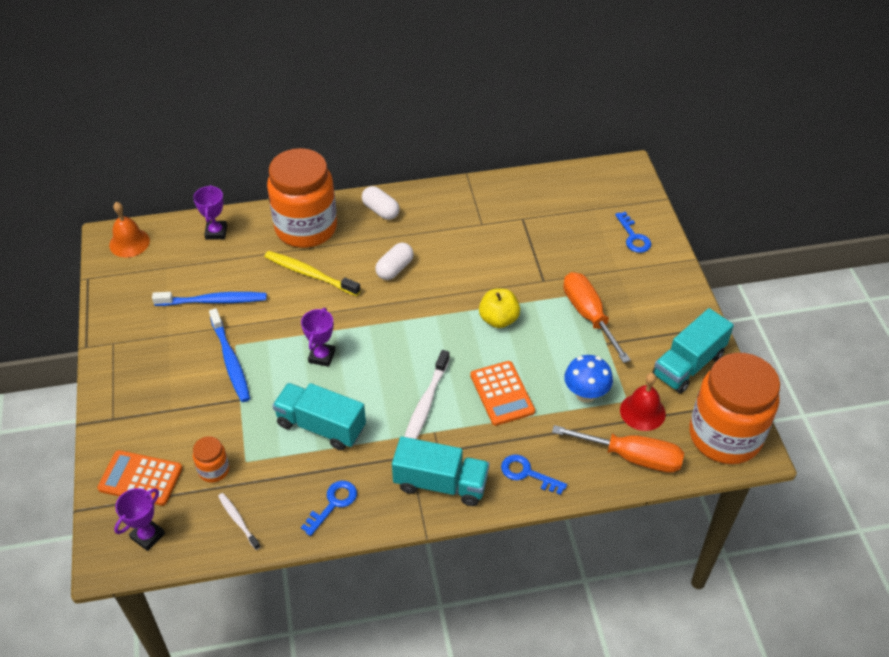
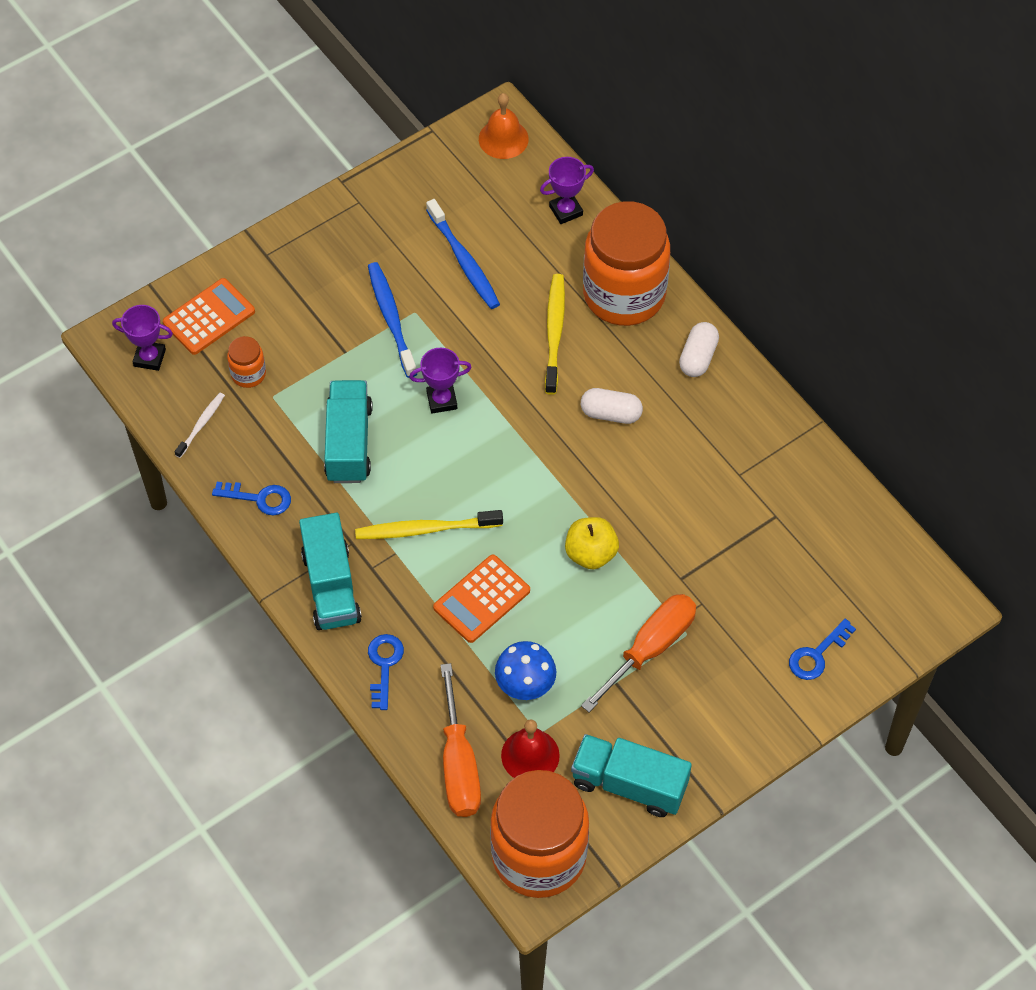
camera: 65 degrees right, 10 degrees up
orange calculator [97,450,182,506] -> orange calculator turned 60 degrees clockwise [163,278,255,355]
blue toothbrush [209,308,250,402] -> blue toothbrush turned 120 degrees clockwise [368,262,417,378]
white toothbrush [404,350,450,439] -> yellow toothbrush [355,510,503,539]

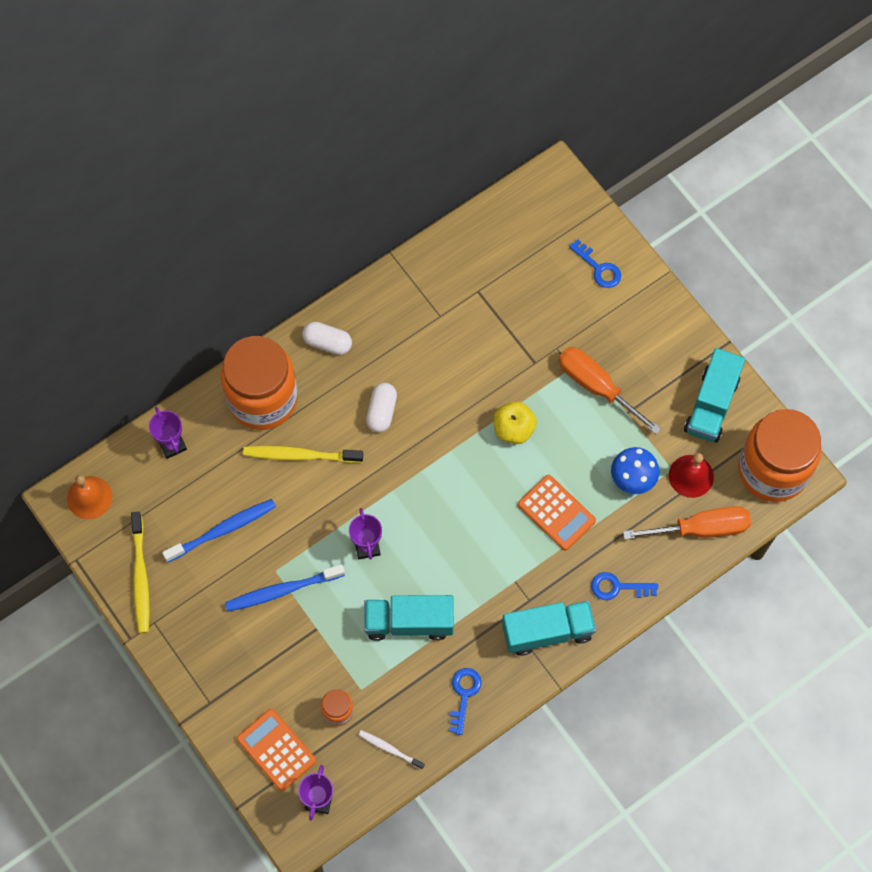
camera: 90 degrees left, 10 degrees up
yellow toothbrush [355,510,503,539] -> yellow toothbrush moved to [131,512,150,633]

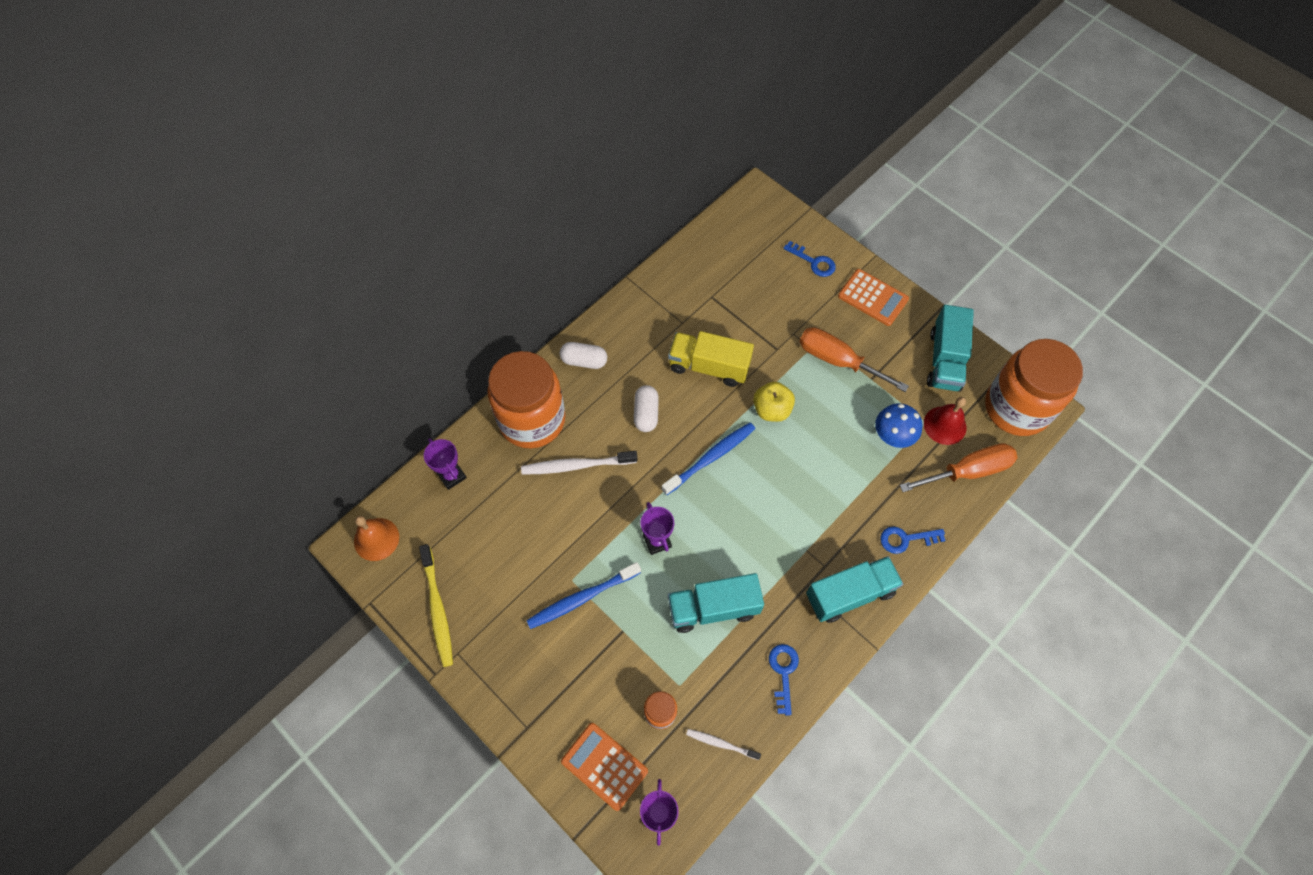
camera: 10 degrees left, 5 degrees down
blue toothbrush [162,499,276,562] -> blue toothbrush moved to [661,422,755,495]
yellow toothbrush [243,446,363,463] -> white toothbrush [521,451,638,475]
orange calculator [518,475,596,551] -> orange calculator moved to [838,269,909,326]
none -> yellow truck [668,331,754,387]

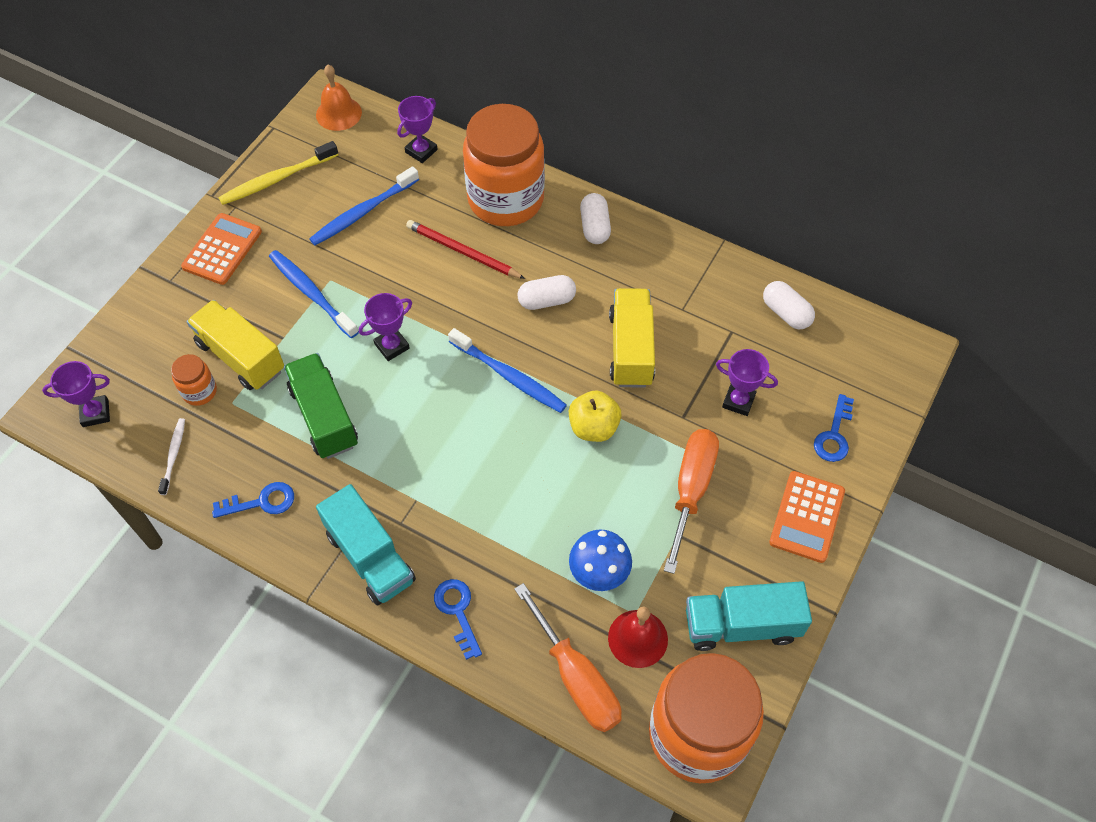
camera: 75 degrees right, 5 degrees down
white toothbrush [521,451,638,475] -> red pencil [406,220,525,279]
orange calculator [561,723,648,811] -> orange calculator moved to [181,213,262,285]
turquoise truck [668,573,764,633] -> green truck [284,353,358,459]
none -> yellow truck [187,300,284,390]
none -> blue toothbrush [309,166,419,245]
none -> purple trophy [716,349,778,416]
none -> white capsule [763,281,815,329]

